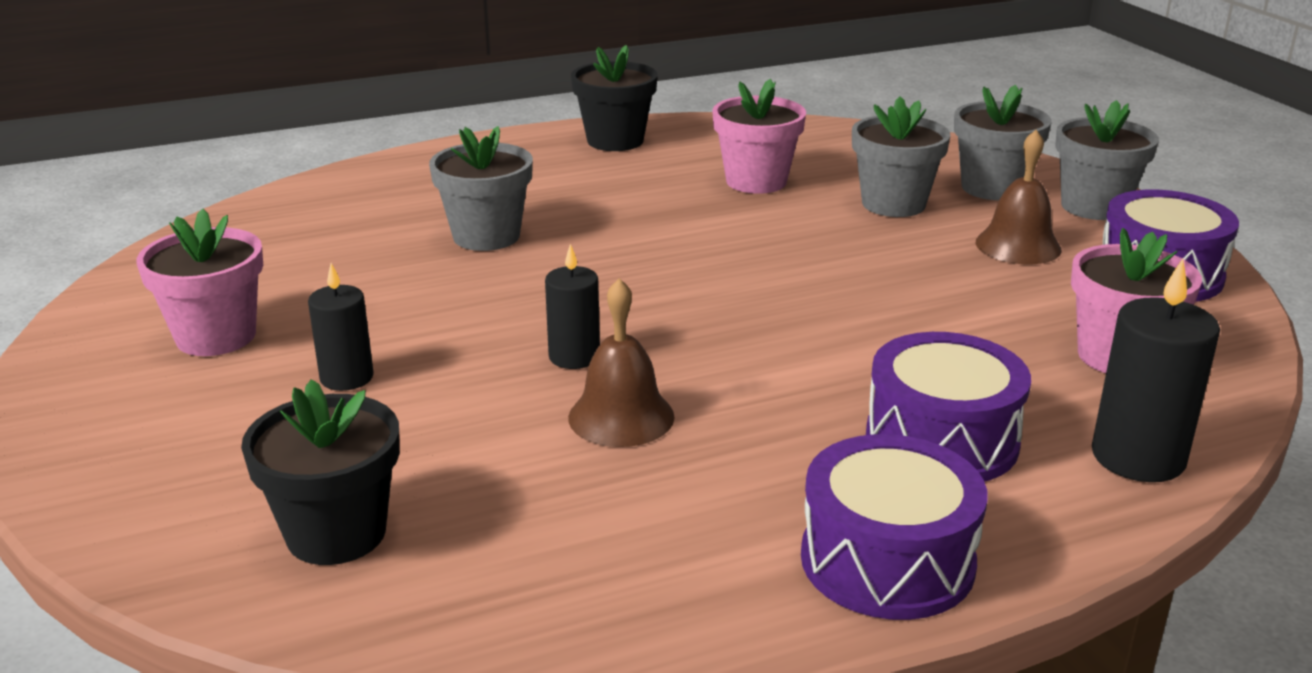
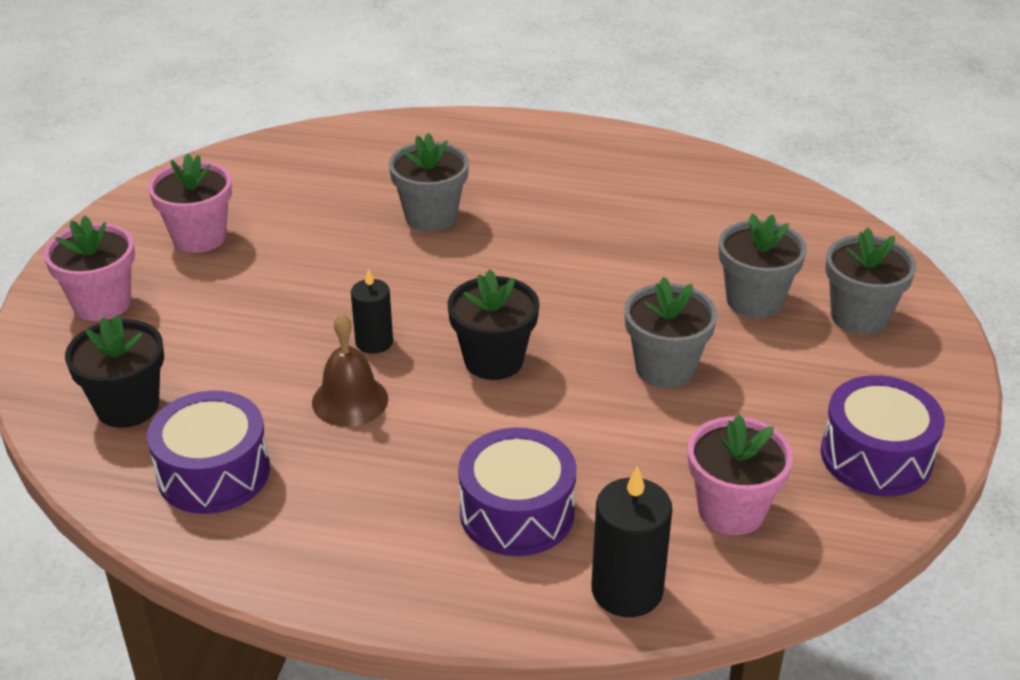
camera: 35 degrees right, 10 degrees up
black candle [308,263,374,391] -> none
black flower pot [571,45,658,151] -> black flower pot moved to [447,269,539,380]
pink flower pot [712,79,806,194] -> pink flower pot moved to [44,216,135,321]
purple drum [801,434,988,620] -> purple drum moved to [147,391,270,514]
brown bell [976,130,1062,264] -> none
grey flower pot [1055,100,1159,220] -> grey flower pot moved to [625,277,717,388]

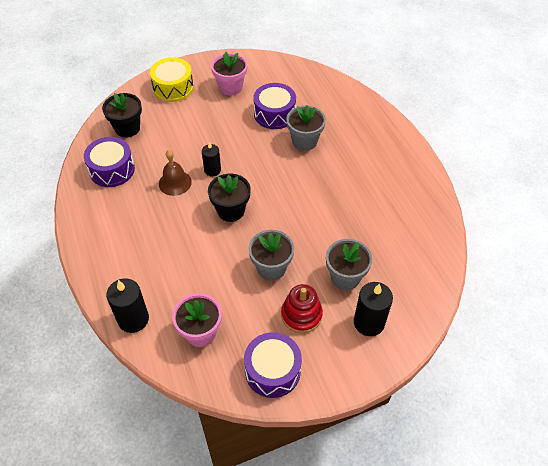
camera: 55 degrees right, 15 degrees up
pink flower pot [44,216,135,321] -> yellow drum [150,57,194,102]
purple drum [458,428,577,556] -> purple drum moved to [253,83,296,129]
grey flower pot [825,227,916,334] -> black candle [354,282,393,336]
none -> red stacking toy [281,284,323,333]

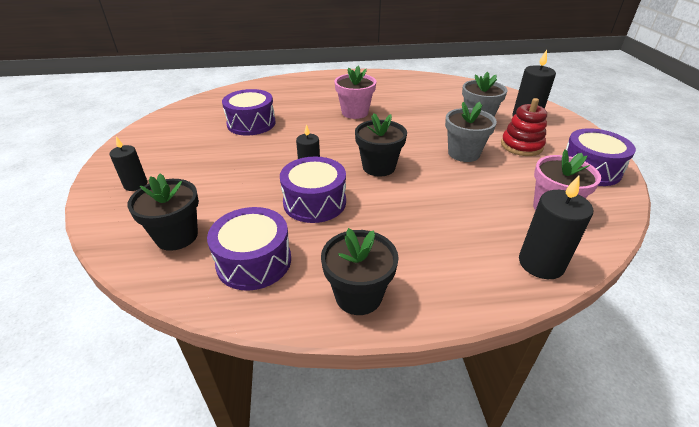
camera: 75 degrees left, 15 degrees down
yellow drum [150,57,194,102] -> black candle [109,137,147,191]
brown bell [159,150,192,196] -> purple drum [280,156,346,223]
pink flower pot [211,52,248,96] -> pink flower pot moved to [334,66,376,119]
grey flower pot [286,105,326,151] -> none
none -> black flower pot [321,228,399,315]

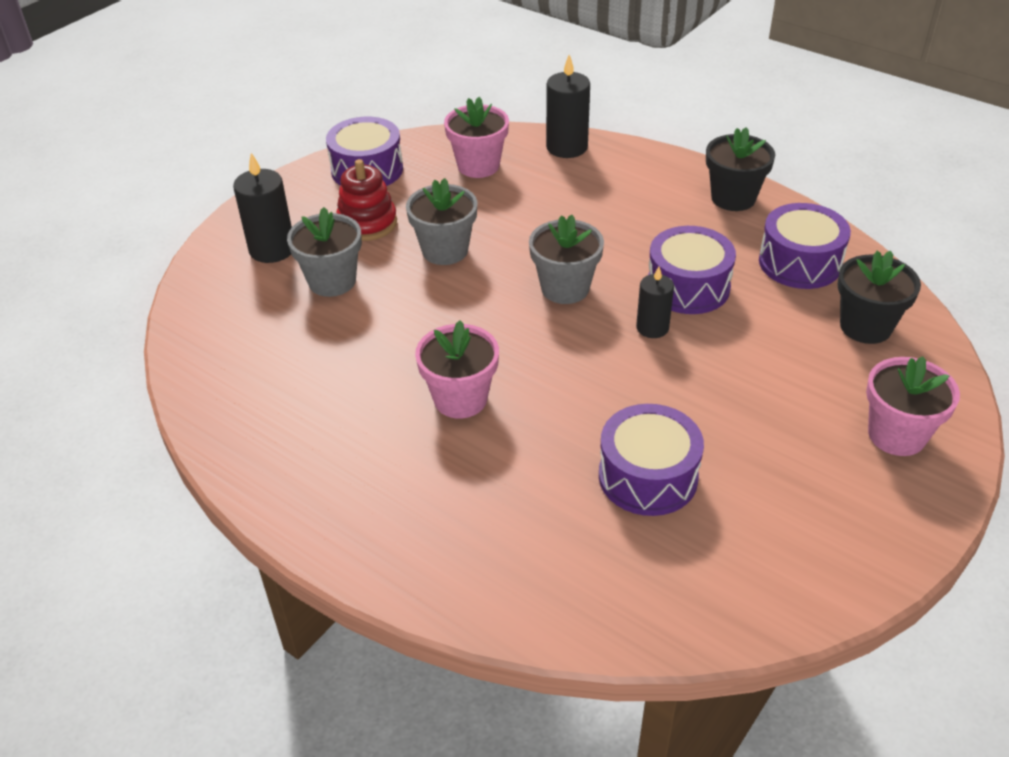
camera: 135 degrees left, 5 degrees up
black candle [109,137,147,191] -> pink flower pot [866,356,960,456]
black flower pot [355,113,407,177] -> grey flower pot [529,215,604,304]

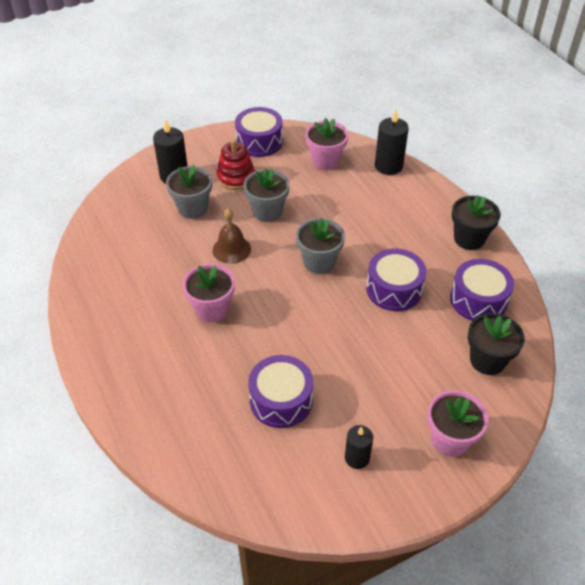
camera: 25 degrees right, 5 degrees up
black candle [636,266,674,338] -> black candle moved to [345,425,373,469]
none -> brown bell [213,208,251,264]

